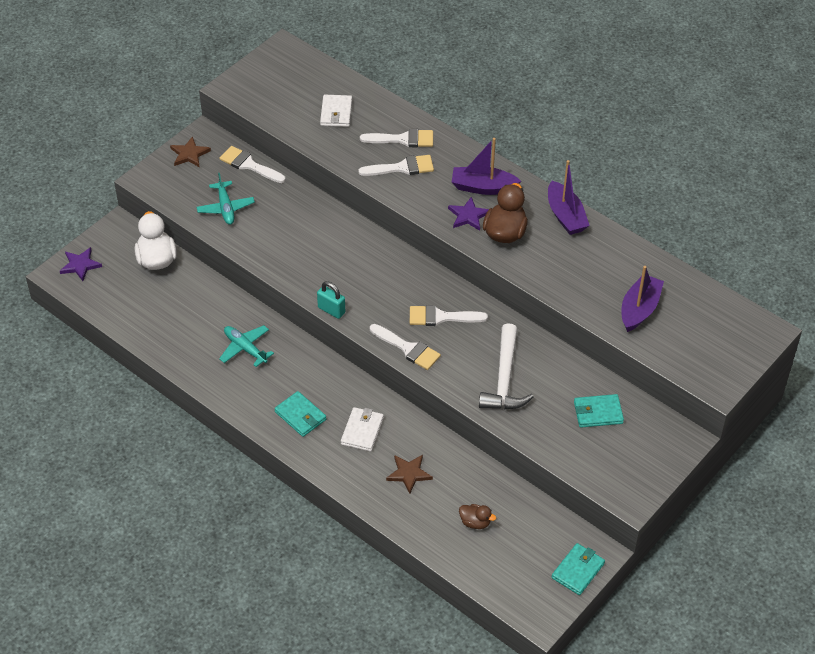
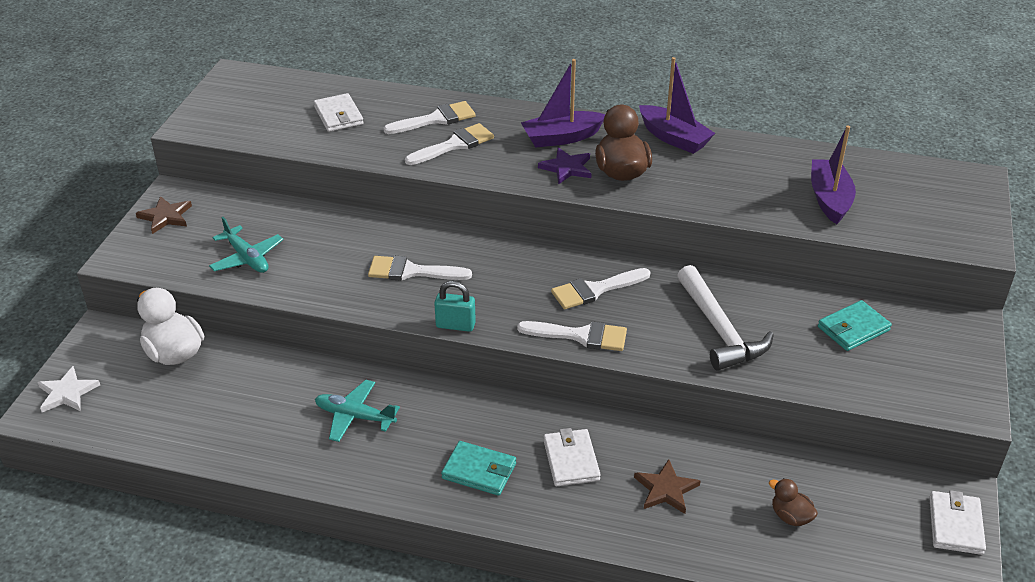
camera: 25 degrees left, 10 degrees down
purple star [60,247,102,281] -> white star [37,366,100,412]
white brush [220,146,286,183] -> white brush moved to [368,256,472,281]
brown duck [459,504,496,529] -> brown duck turned 135 degrees counterclockwise [769,478,818,526]
turquoise wallet [552,543,605,595] -> white wallet [929,490,986,555]

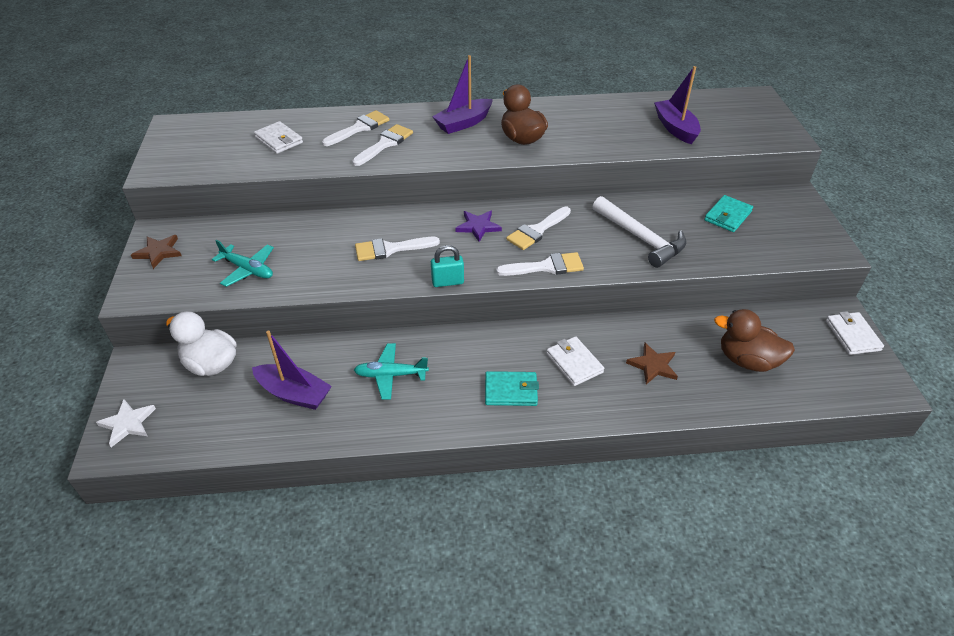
camera: 20 degrees left, 5 degrees up
purple star [538,147,592,184] -> purple star moved to [455,211,502,242]
purple boat [639,57,715,154] -> purple boat moved to [252,331,332,410]
brown duck [769,478,818,526] -> brown duck [714,309,795,372], size x1.85

